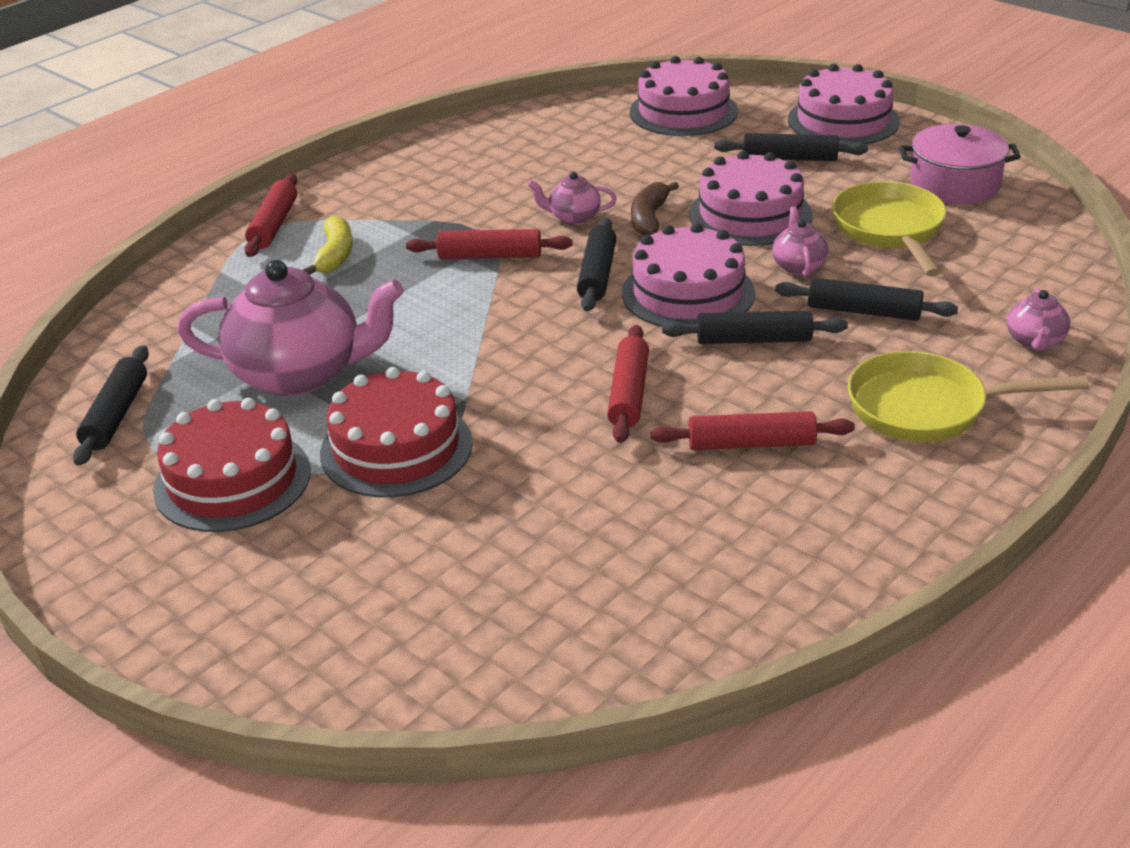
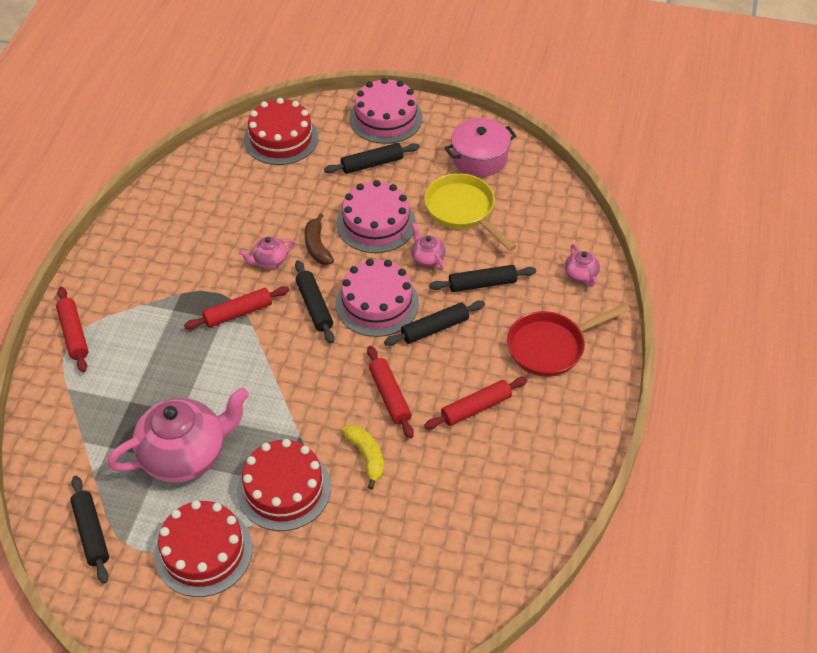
camera: 30 degrees left, 15 degrees up
yellow banana [303,215,353,275] -> yellow banana moved to [342,425,384,489]
pink cake [630,56,738,136] -> red cake [244,98,318,165]
yellow pan [848,351,1089,442] -> red pan [507,303,630,377]

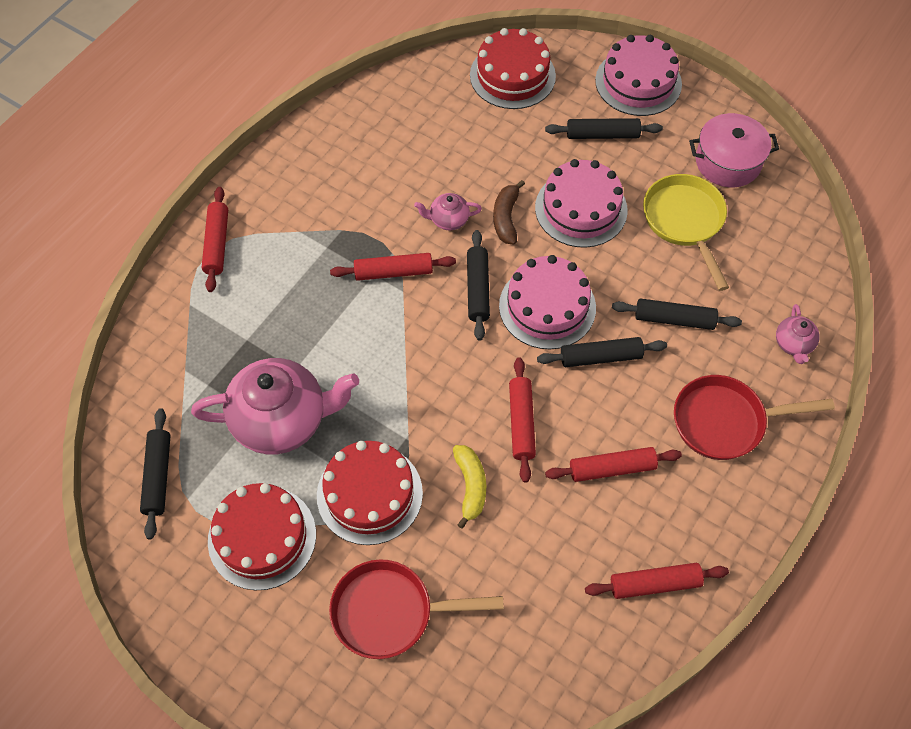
camera: 20 degrees right, 10 degrees up
pink teapot [411,223,446,270] -> none
none -> red pan [329,559,504,659]
none -> red rolling pin [585,563,729,599]

